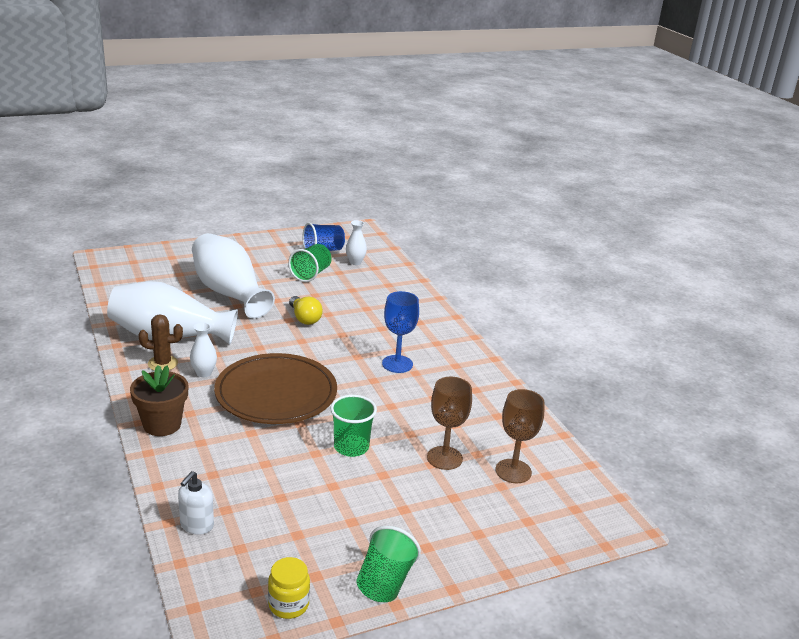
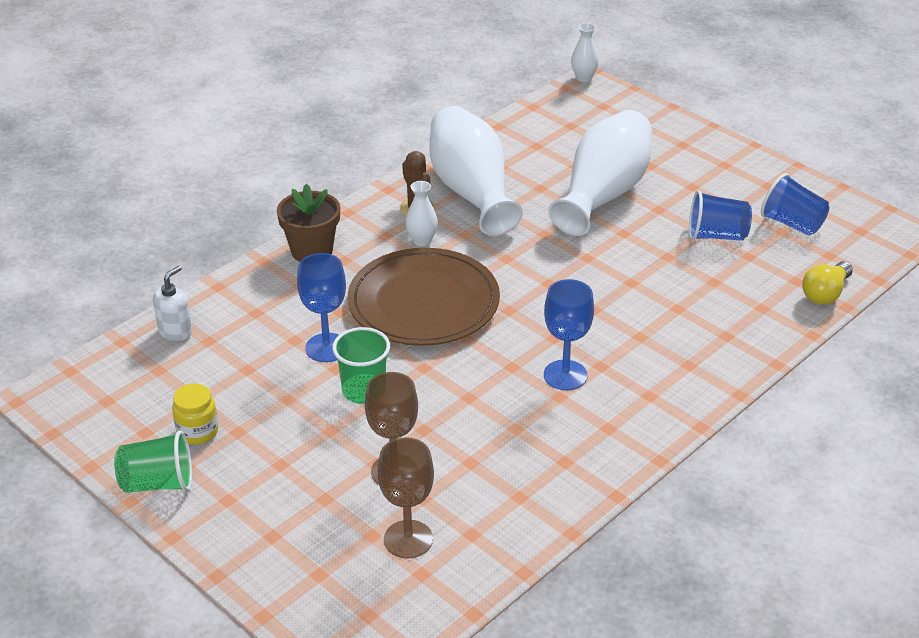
camera: 70 degrees right, 10 degrees up
white soap dispenser [178,471,214,535] -> white soap dispenser turned 120 degrees clockwise [153,266,192,341]
yellow jar [268,557,310,619] -> yellow jar moved to [172,383,218,444]
green cup [288,244,332,282] -> blue cup [689,190,752,241]
yellow light bulb [289,296,323,325] -> yellow light bulb moved to [802,261,853,304]
white vase [346,220,367,265] -> white vase moved to [571,23,599,82]
none -> blue goblet [297,253,346,362]

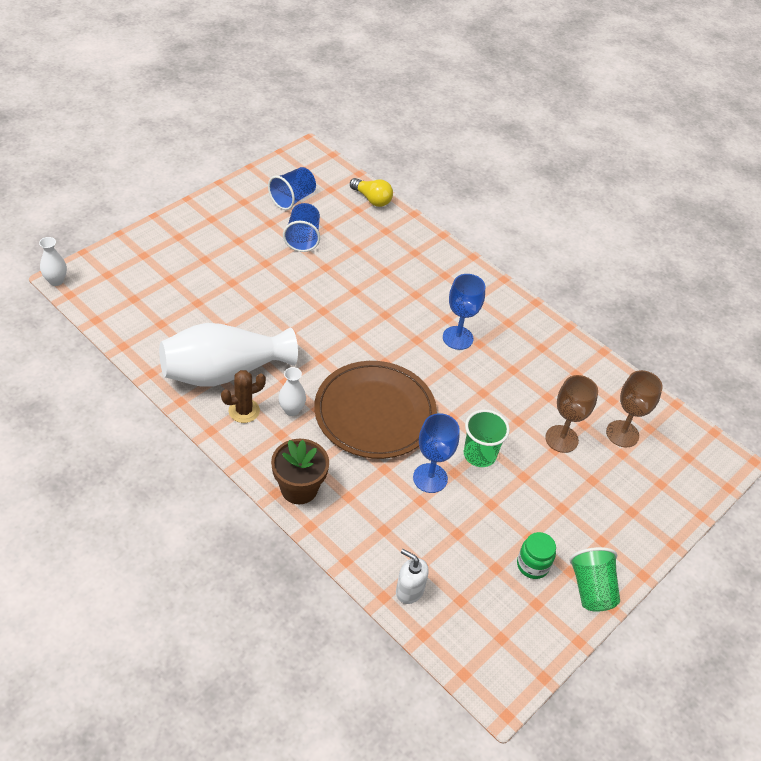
camera: 95 degrees left, 10 degrees up
yellow jar [172,383,218,444] -> green jar [517,532,556,579]
white vase [548,110,652,236] -> none

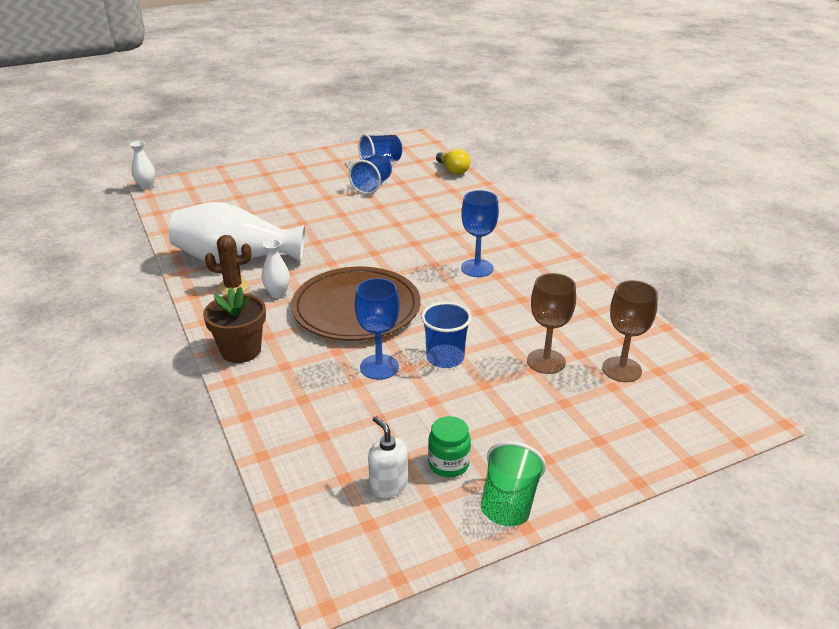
camera: 25 degrees right, 15 degrees down
white soap dispenser [396,549,429,604] -> white soap dispenser moved to [368,416,408,498]
green cup [464,410,510,467] -> blue cup [421,302,472,368]

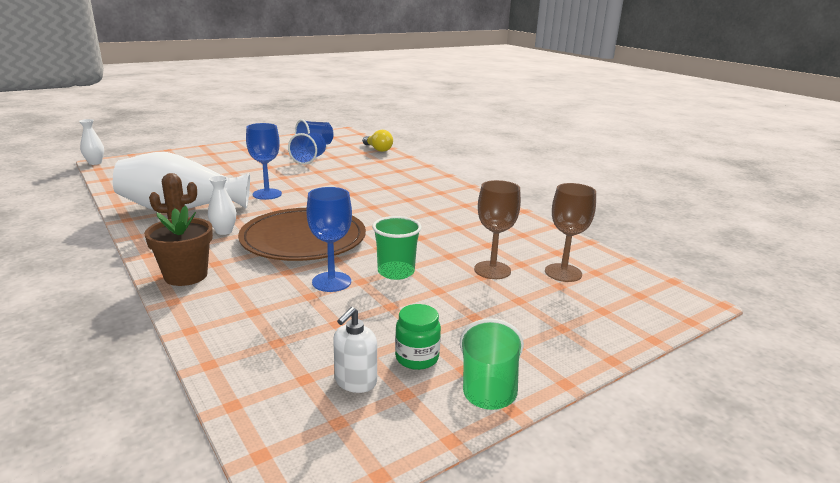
camera: 10 degrees left, 10 degrees down
white soap dispenser [368,416,408,498] -> white soap dispenser turned 105 degrees counterclockwise [333,307,377,393]
blue cup [421,302,472,368] -> green cup [372,216,422,280]
blue goblet [461,190,499,277] -> blue goblet moved to [246,123,282,200]

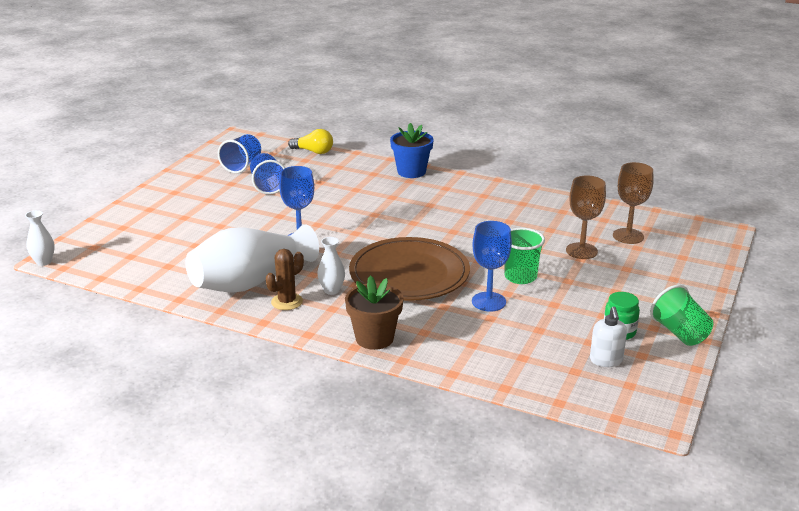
camera: 30 degrees left, 5 degrees up
none -> blue flower pot [390,123,434,178]

